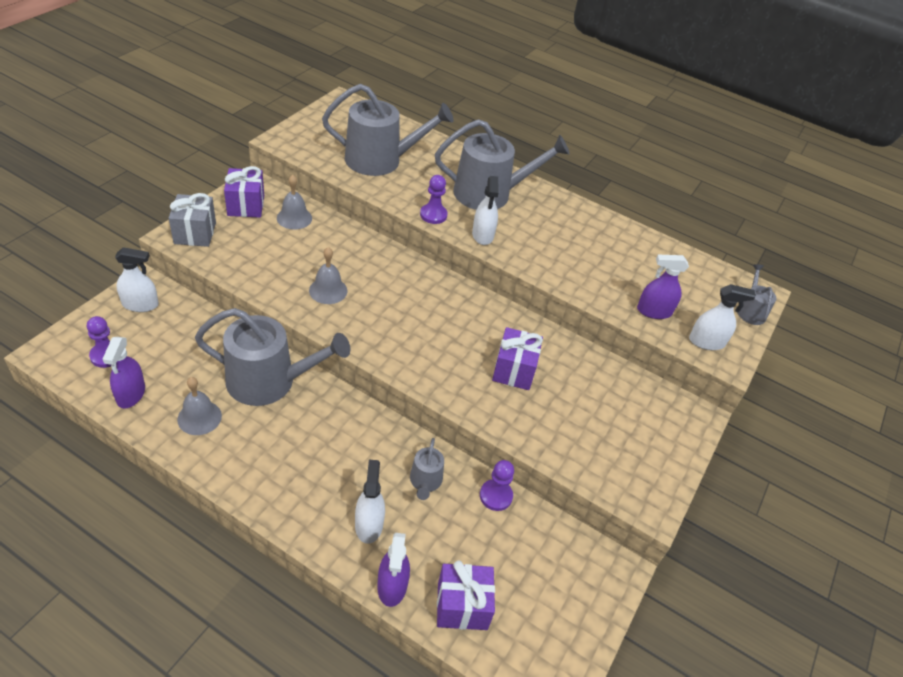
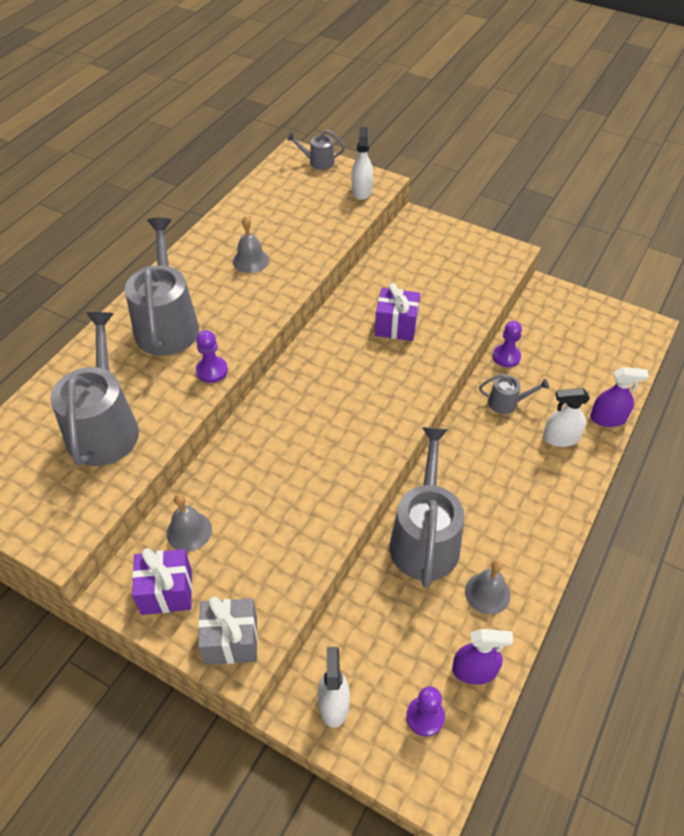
camera: 85 degrees left, 5 degrees up
grey bell [309,247,347,304] -> grey bell moved to [233,216,269,273]
purple gift [437,561,495,630] -> none
white spray bottle [472,176,499,245] -> none
purple spray bottle [637,255,689,319] -> none

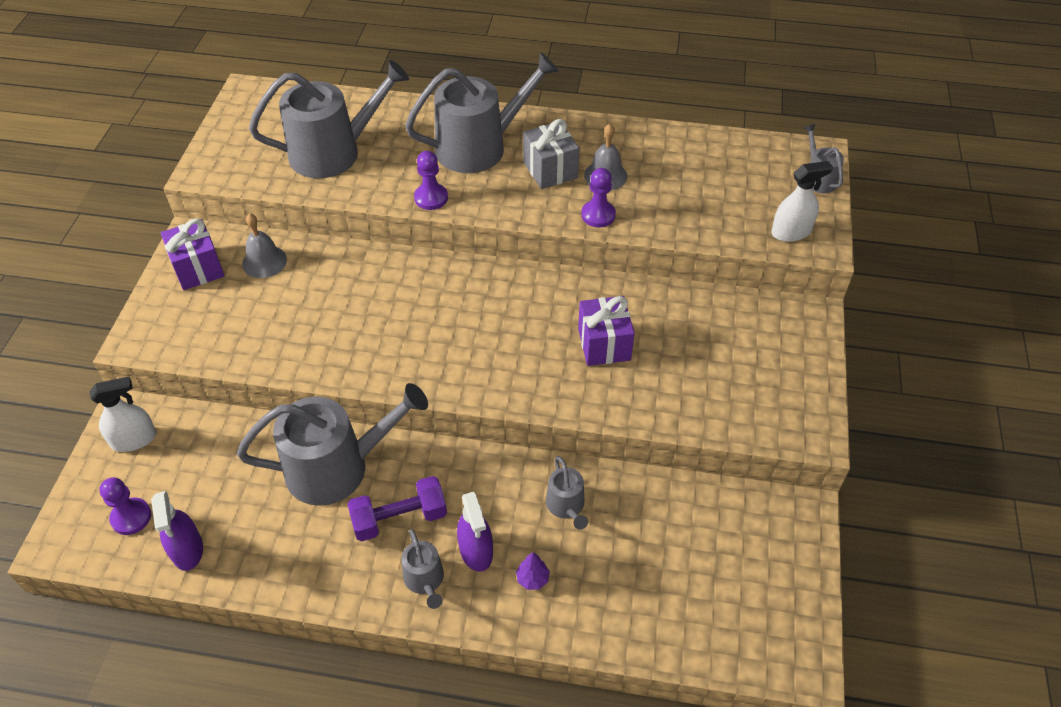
camera: 70 degrees right, 0 degrees up
grey gift [198,597,258,665] -> grey gift moved to [523,119,579,189]
grey bell [465,560,510,615] -> none
purple pawn [493,321,522,367] -> purple pawn moved to [581,168,616,227]
white spray bottle [543,388,590,447] -> purple tree [516,552,550,590]
purple spray bottle [590,367,649,427] -> purple spray bottle moved to [457,492,493,572]
none -> purple dumbbell [347,476,447,541]
none -> grey watering can [401,529,444,609]

